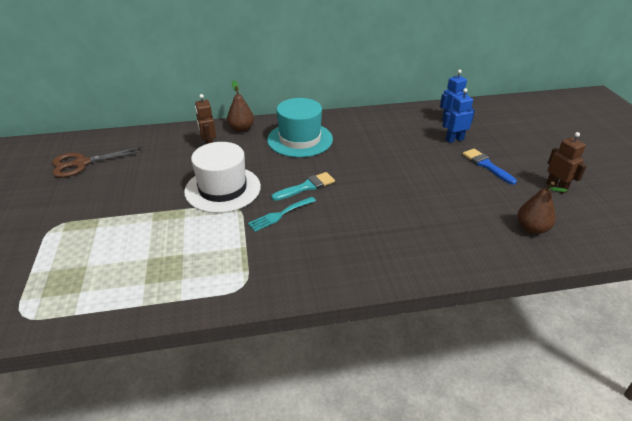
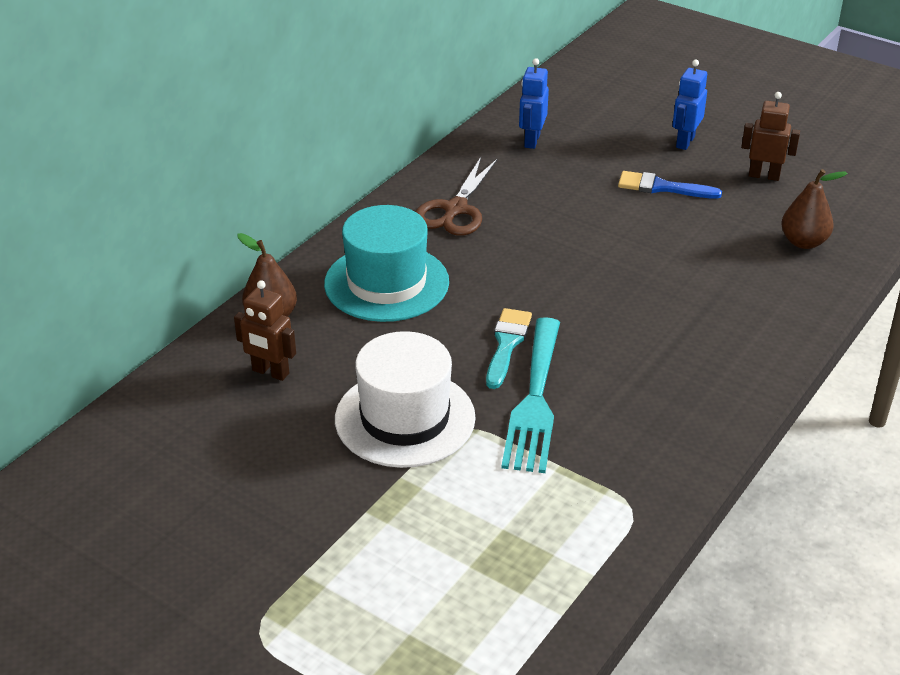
camera: 45 degrees left, 0 degrees up
brown scissors [52,147,143,177] -> brown scissors moved to [416,157,498,236]
turquoise fork [248,197,316,232] -> turquoise fork [502,317,560,473], size x1.74
blue robot [442,88,475,143] -> blue robot moved to [672,60,707,150]

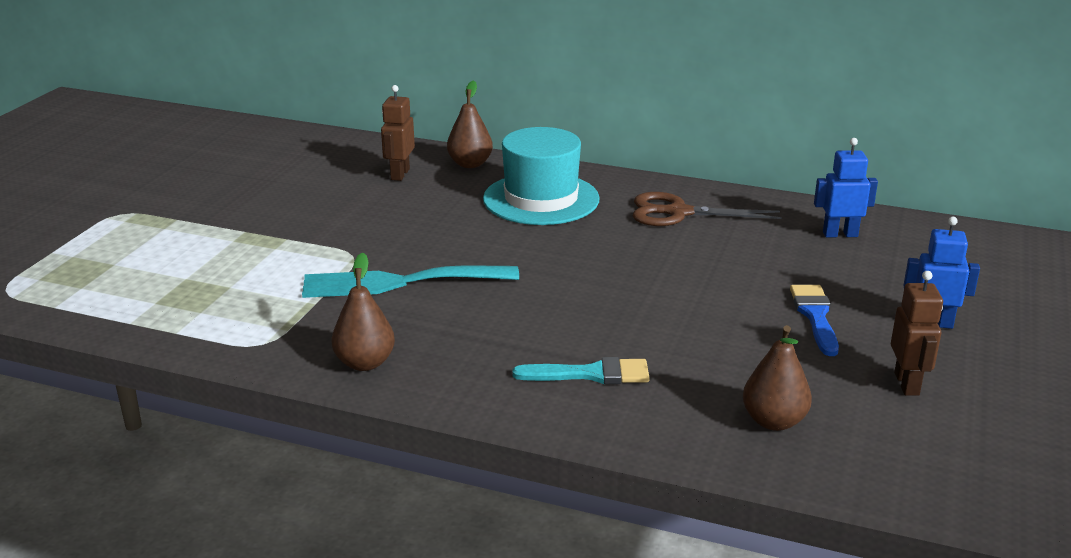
camera: 75 degrees right, 10 degrees down
white hat [335,331,476,468] -> none
turquoise brush [486,308,532,389] -> turquoise brush moved to [512,357,650,384]
none -> brown pear [331,253,395,371]

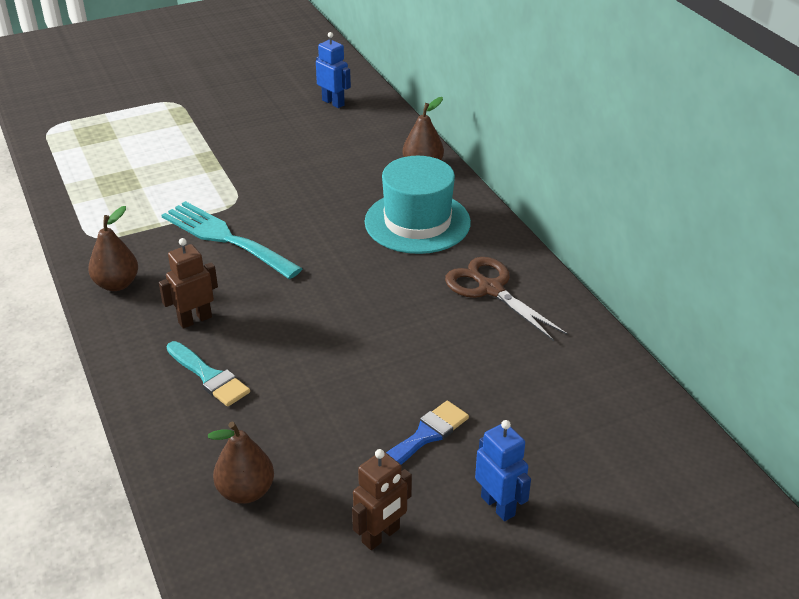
camera: 45 degrees right, 10 degrees up
brown robot [381,85,415,181] -> brown robot moved to [159,238,218,329]
blue robot [814,138,878,237] -> blue robot moved to [316,32,351,108]

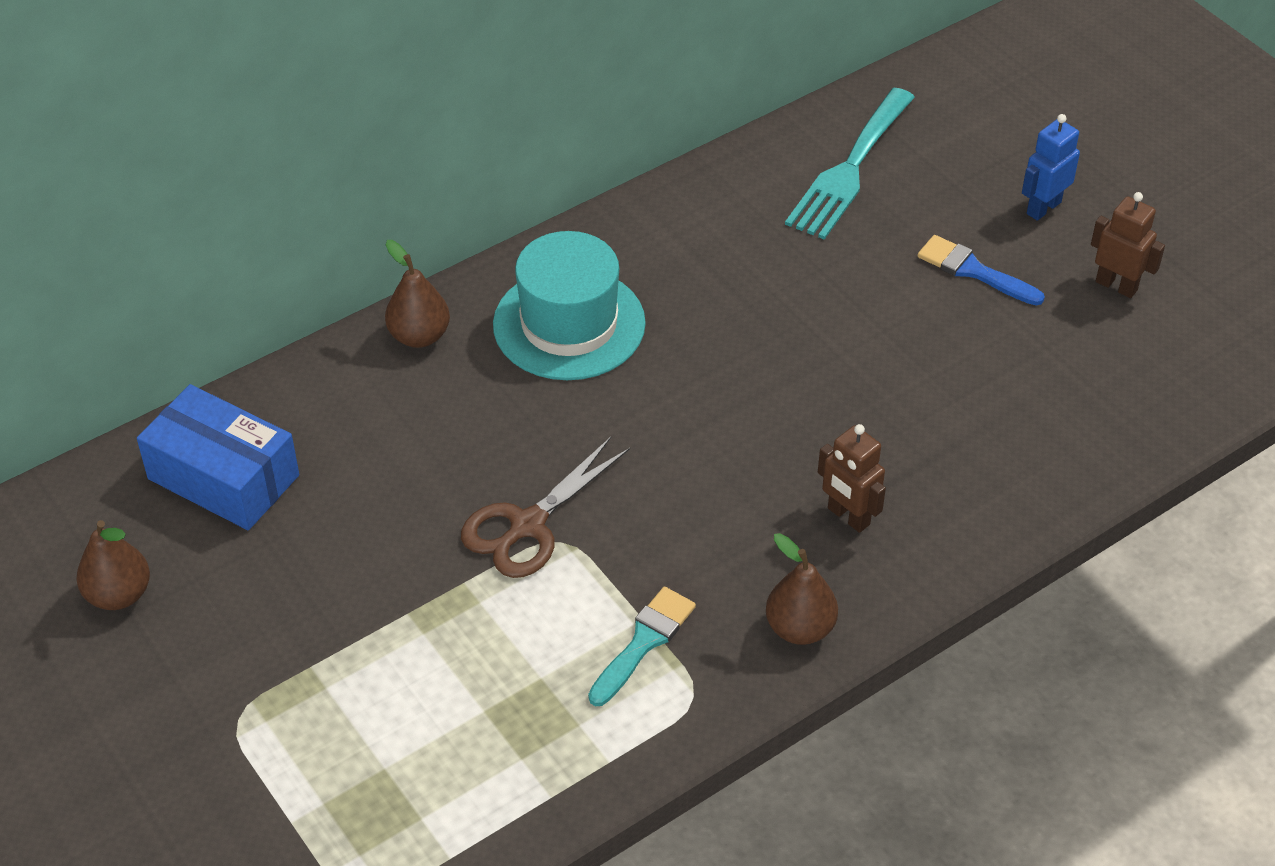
camera: 100 degrees left, 10 degrees up
turquoise fork [162,201,303,279] -> turquoise fork moved to [785,88,915,240]
turquoise brush [167,341,250,407] -> turquoise brush moved to [588,587,696,706]
brown pear [208,422,274,504] -> brown pear moved to [76,520,150,610]
blue robot [316,32,351,108] -> blue box [137,384,299,530]
brown scissors [445,257,568,341] -> brown scissors moved to [461,437,630,578]

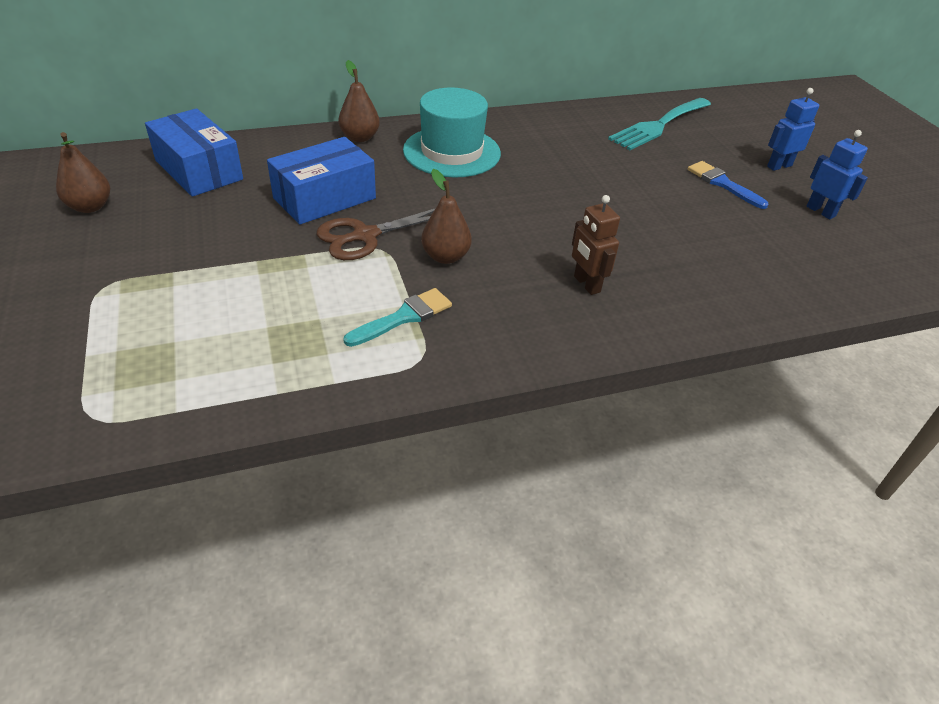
camera: 15 degrees right, 5 degrees down
brown pear [766,533,838,645] -> brown pear moved to [421,169,472,264]
brown robot [1091,192,1165,298] -> blue robot [807,130,868,219]
none -> blue box [267,137,376,225]

